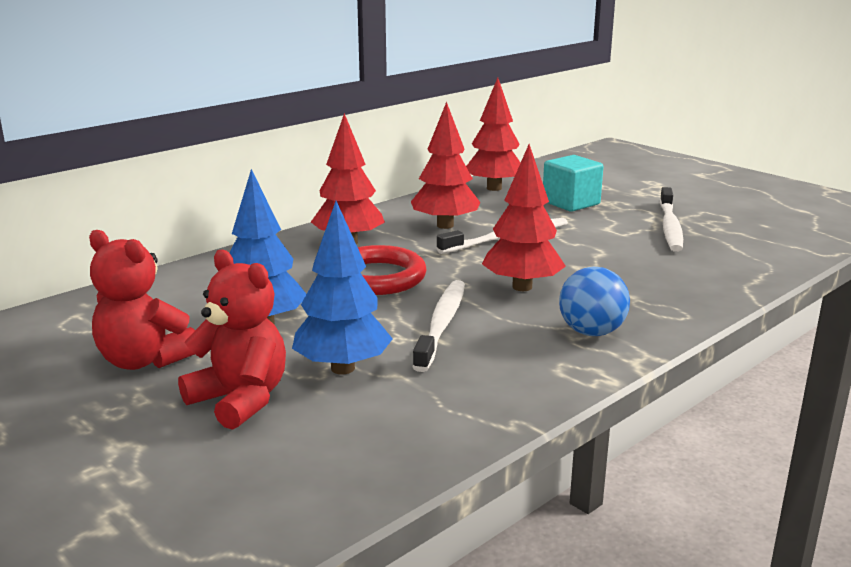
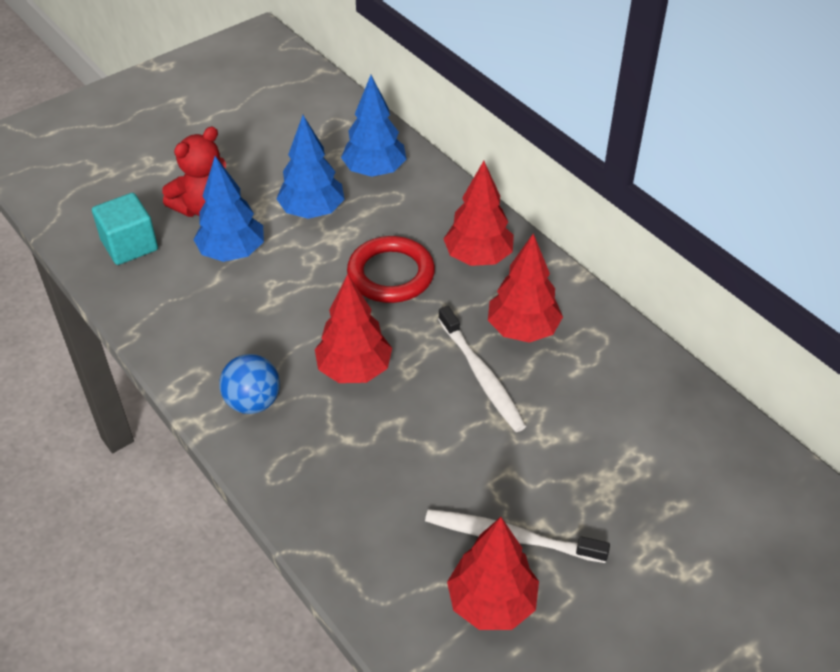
camera: 95 degrees right, 25 degrees up
red teddy bear [89,230,195,370] -> none
white toothbrush [412,280,465,372] -> none
red tree [466,78,520,191] -> red tree moved to [447,517,539,630]
turquoise cube [543,155,603,212] -> turquoise cube moved to [92,193,158,265]
none -> blue tree [341,75,407,177]

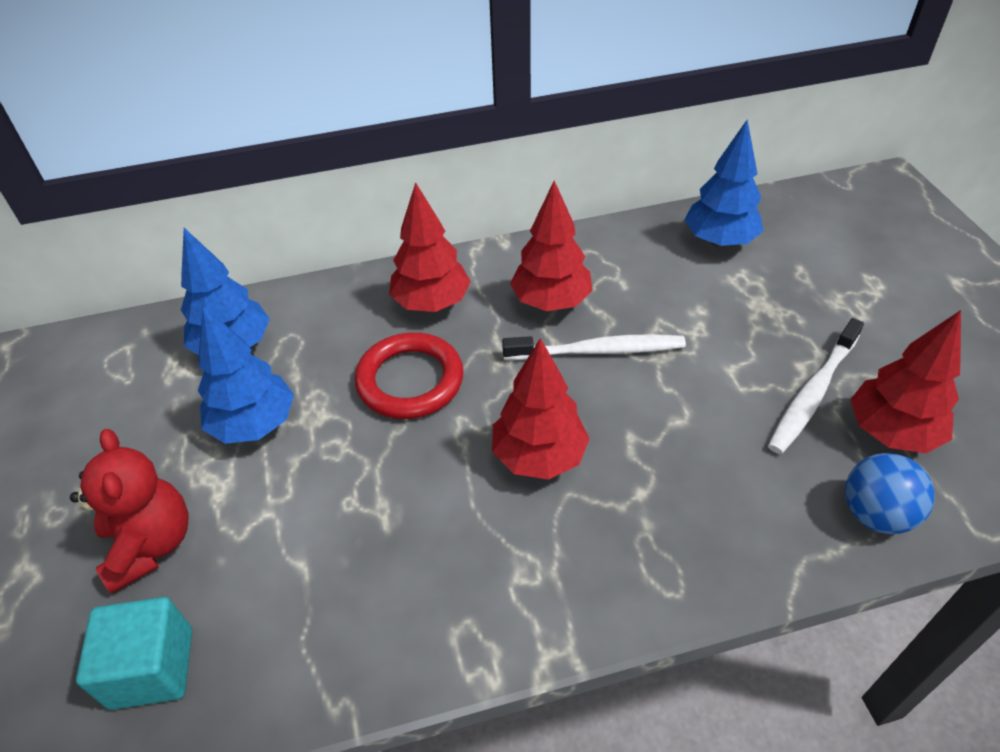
camera: 65 degrees left, 0 degrees up
blue tree [193,156,264,262] -> blue tree moved to [685,120,763,247]
blue ball [219,354,280,414] -> blue ball moved to [845,453,935,534]

